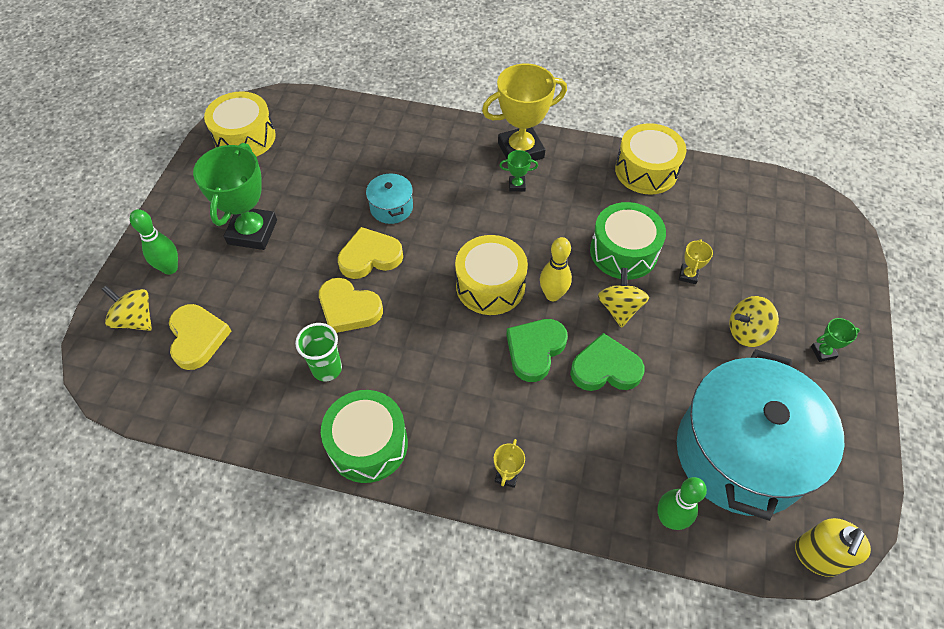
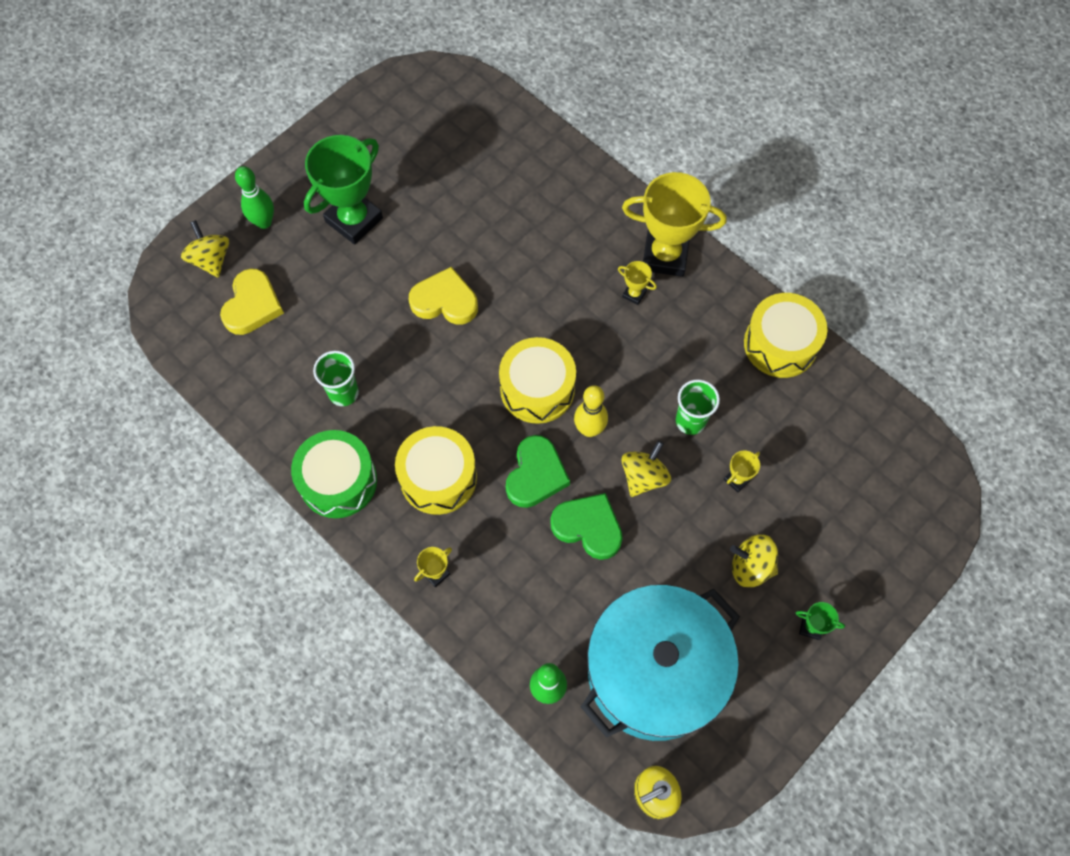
camera: 30 degrees right, 10 degrees up
yellow drum [204,91,276,157] -> yellow drum moved to [395,426,477,515]
yellow heart [319,278,383,333] -> none
turquoise pot [366,172,413,224] -> none
green trophy [499,150,538,192] -> yellow trophy [618,261,657,305]
green heart [506,319,568,382] -> green heart turned 135 degrees clockwise [506,435,570,508]
green drum [590,202,666,280] -> green cup [676,379,720,435]

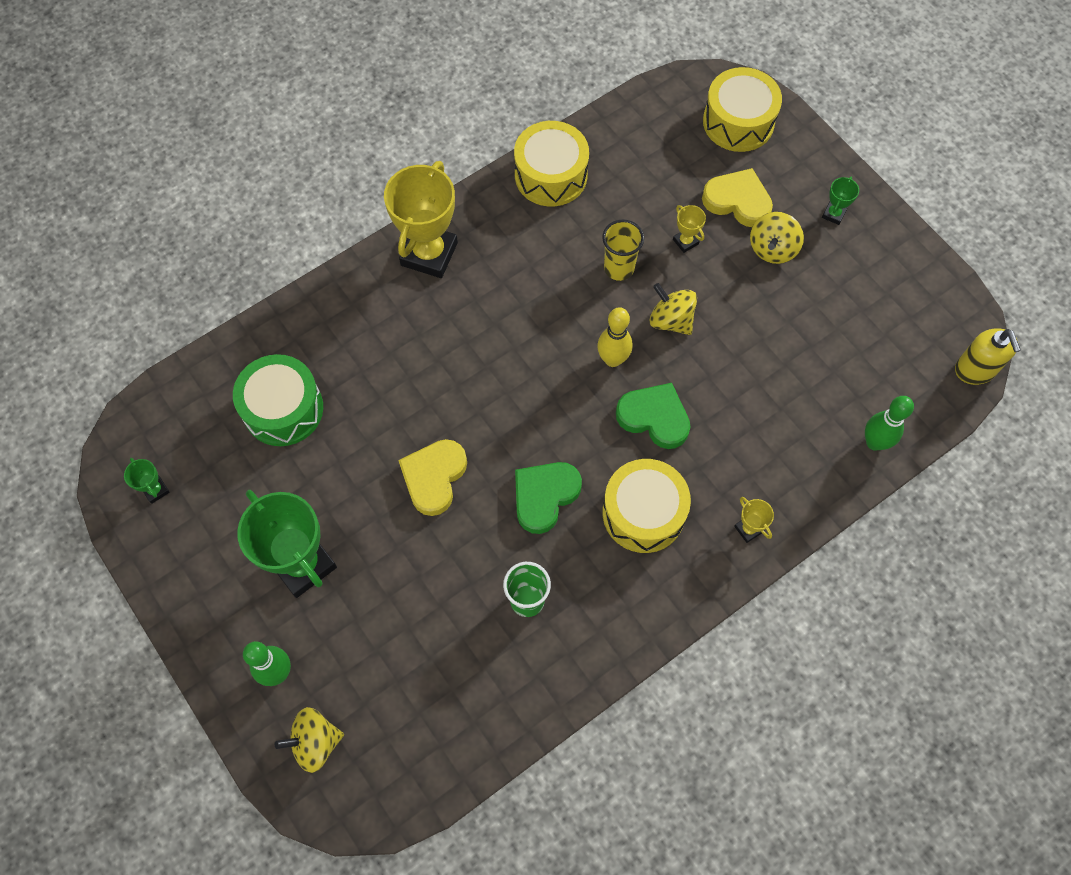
camera: 80 degrees left, 0 degrees up
yellow heart [220,268,284,335] -> yellow heart moved to [702,168,773,227]
green drum [291,430,377,518] -> green drum moved to [233,354,323,446]
yellow drum [499,337,576,424] -> yellow drum moved to [703,67,782,152]
green heart [550,493,623,560] -> green heart moved to [515,462,582,534]
turquoise pot [581,585,740,741] -> none
yellow trophy [618,261,657,305] -> none
green cup [676,379,720,435] -> yellow cup [602,219,644,281]
none -> green trophy [124,458,170,504]

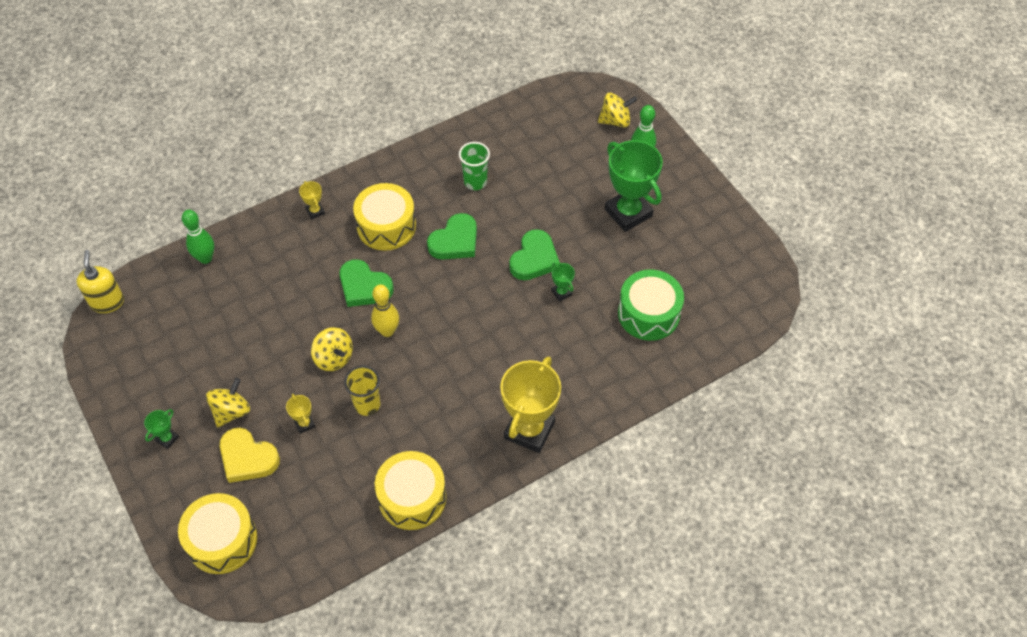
camera: 175 degrees left, 10 degrees down
green trophy [124,458,170,504] -> green trophy moved to [551,263,575,302]
yellow heart [398,439,467,516] -> green heart [509,229,560,280]

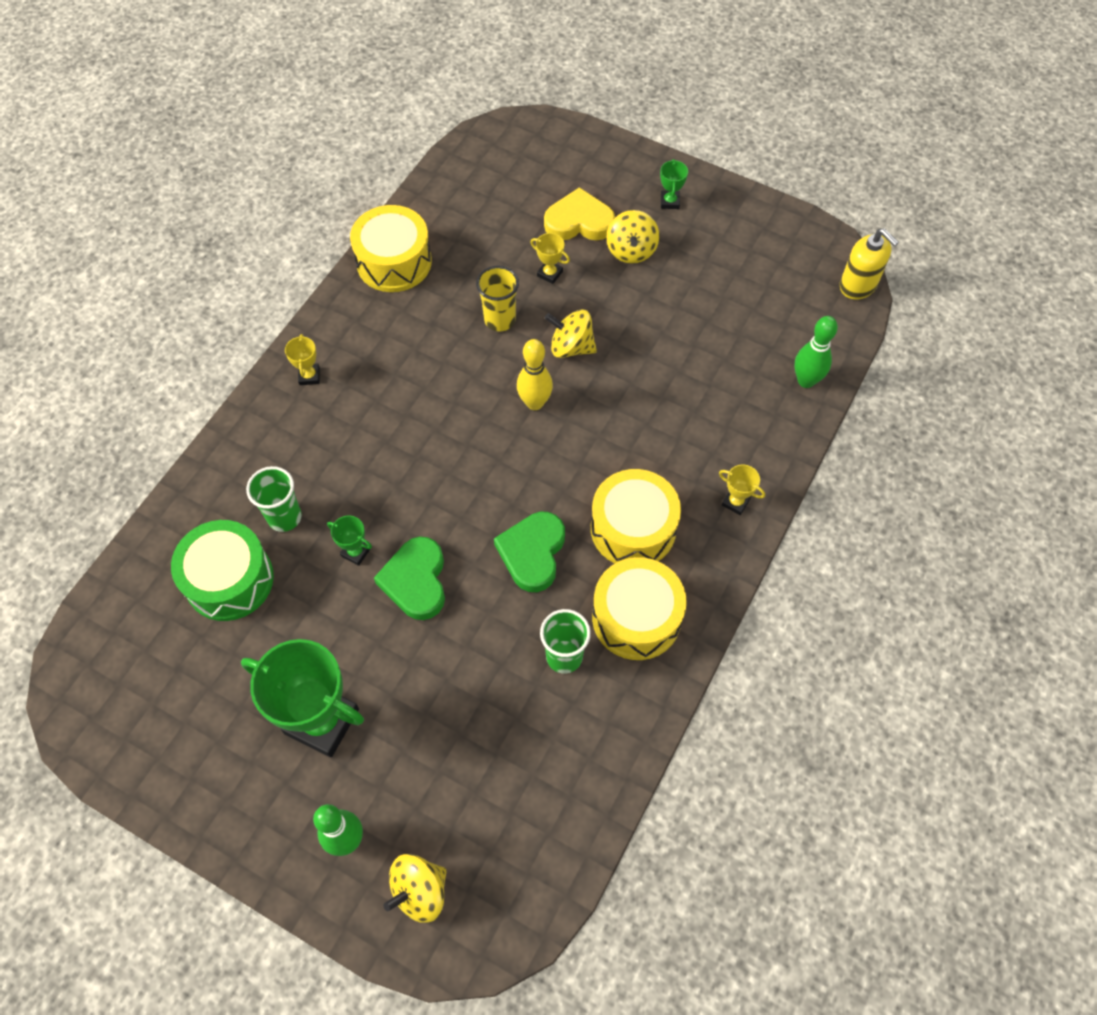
camera: 150 degrees right, 5 degrees up
yellow drum [178,493,257,574] -> yellow drum moved to [592,557,687,660]
green heart [339,259,394,307] -> none
yellow trophy [500,356,561,453] -> yellow trophy [285,334,320,385], size x0.43
none -> green cup [246,466,302,532]

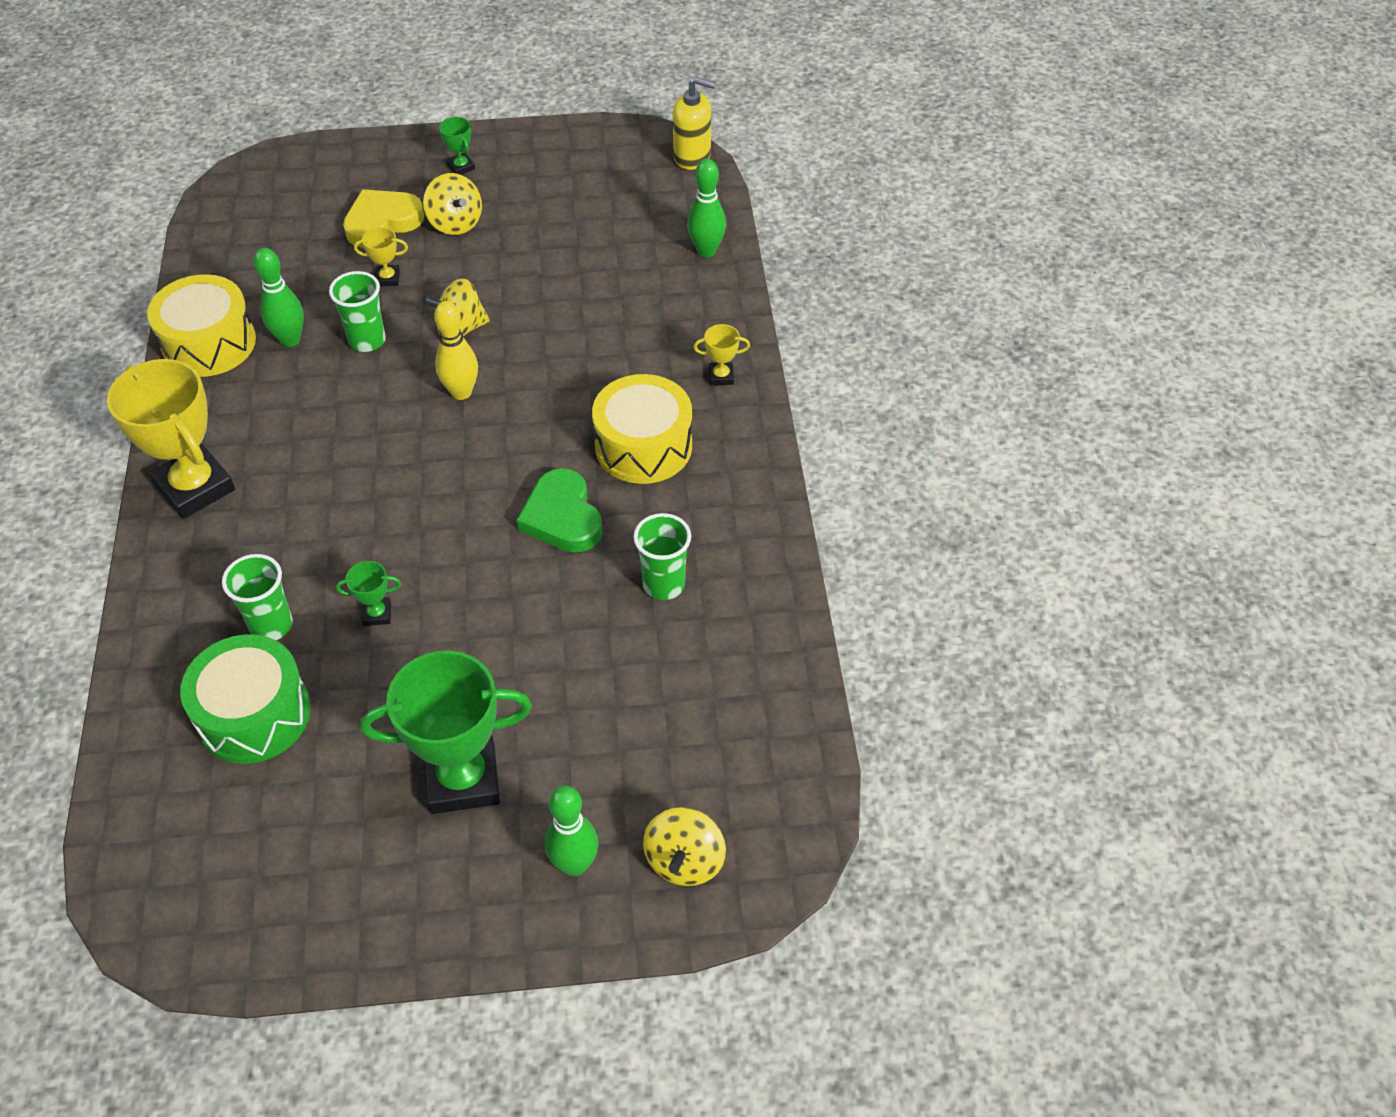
camera: 35 degrees left, 10 degrees down
yellow trophy [285,334,320,385] -> yellow trophy [107,359,235,519], size x2.34
green heart [374,537,445,620] -> none
yellow cup [476,266,519,332] -> green cup [329,271,386,352]
yellow drum [592,557,687,660] -> none
none -> green bowling pin [254,248,304,347]

